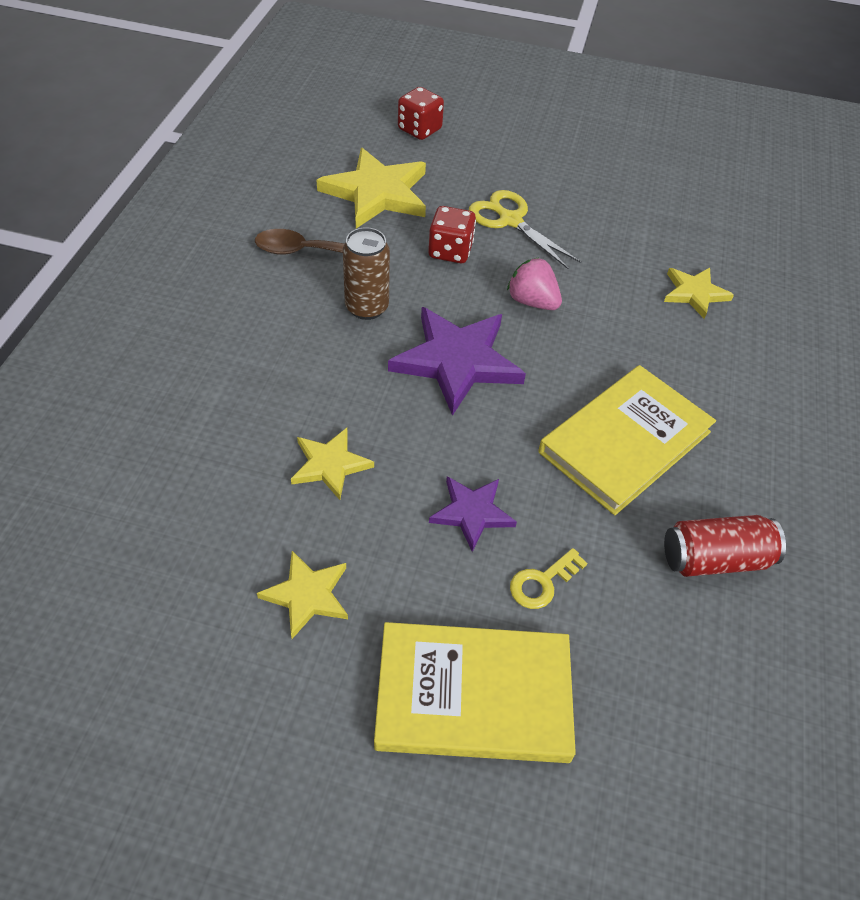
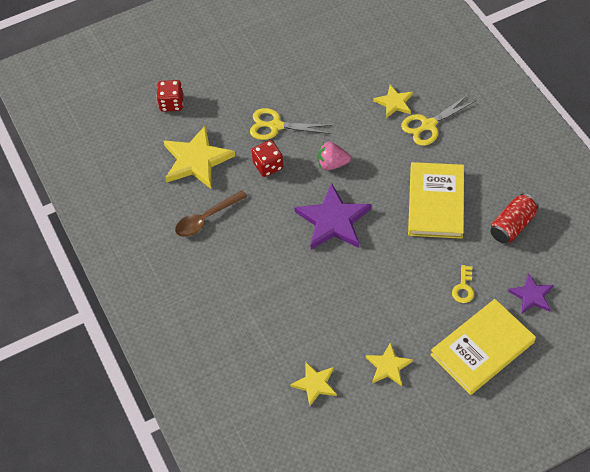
camera: 35 degrees left, 5 degrees up
yellow star [291,428,374,500] -> yellow star moved to [290,361,337,407]
brown can [343,227,390,320] -> none
purple star [429,476,517,552] -> purple star moved to [508,273,554,313]
none -> yellow scissors [401,95,475,146]

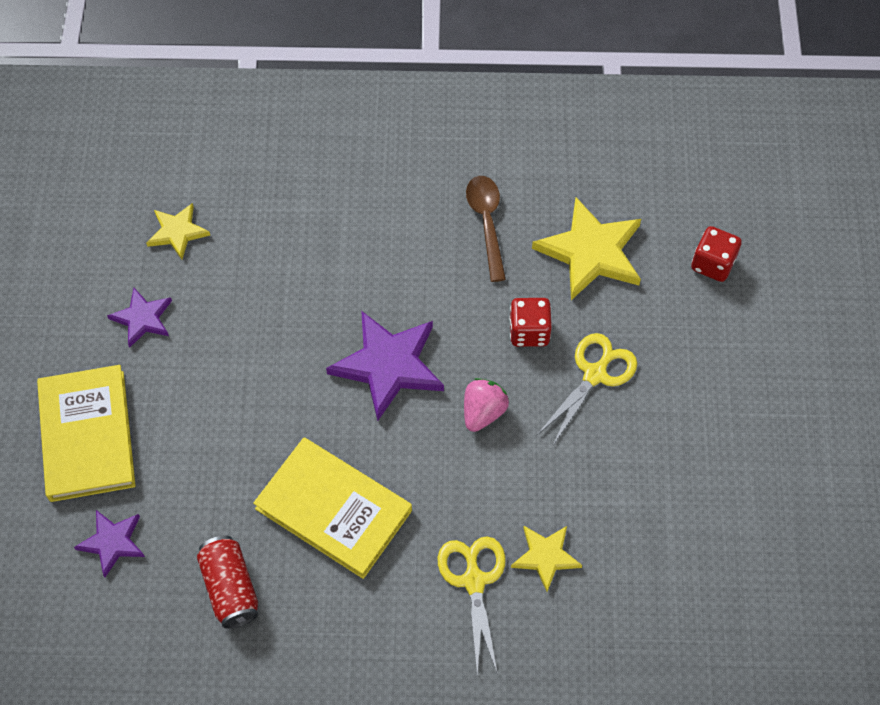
camera: 115 degrees right, 5 degrees up
yellow star [366,342,413,386] -> purple star [107,288,172,348]
yellow key [452,265,474,303] -> none

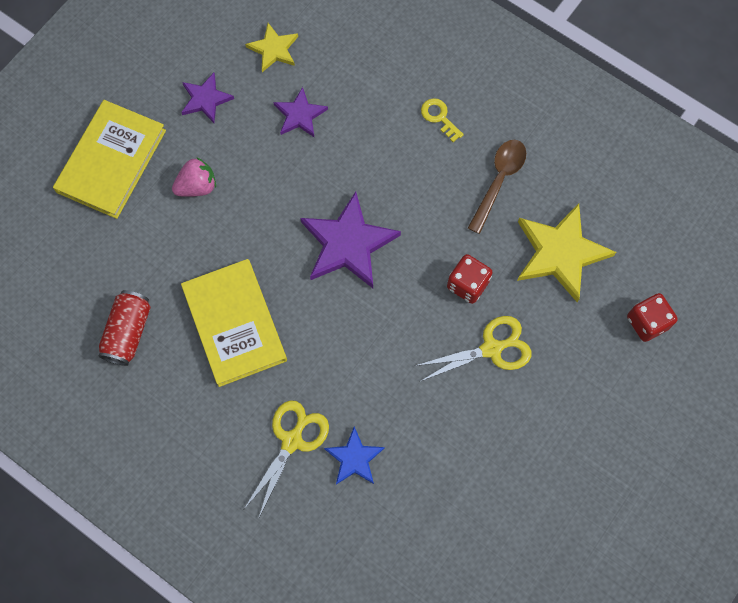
camera: 35 degrees right, 10 degrees up
purple star [74,510,145,577] -> purple star moved to [273,87,328,137]
pink strawberry [464,378,509,432] -> pink strawberry moved to [172,157,216,197]
yellow star [511,526,582,592] -> blue star [324,426,385,485]
none -> yellow key [421,98,464,142]

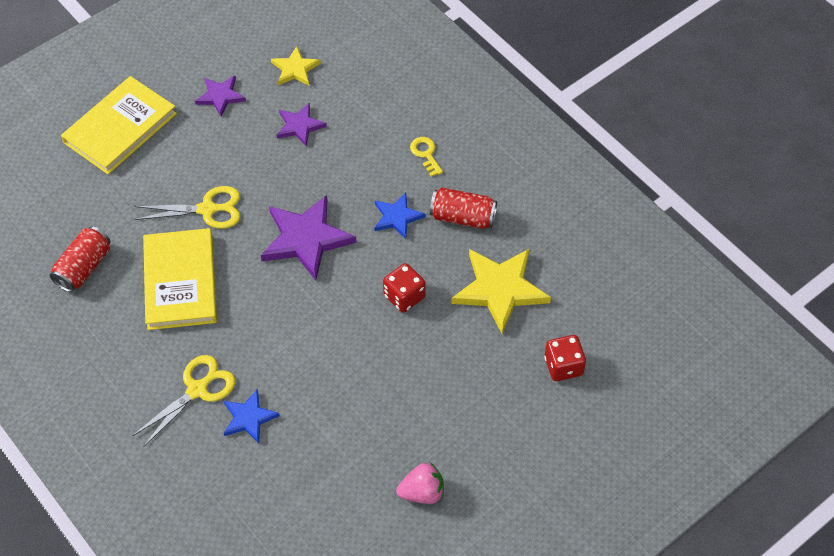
camera: 15 degrees right, 15 degrees down
pink strawberry [172,157,216,197] -> pink strawberry moved to [396,462,444,504]
yellow scissors [415,316,532,381] -> yellow scissors moved to [134,186,240,229]
brown spoon [468,140,526,234] -> red can [430,188,497,229]
none -> blue star [374,193,425,239]

